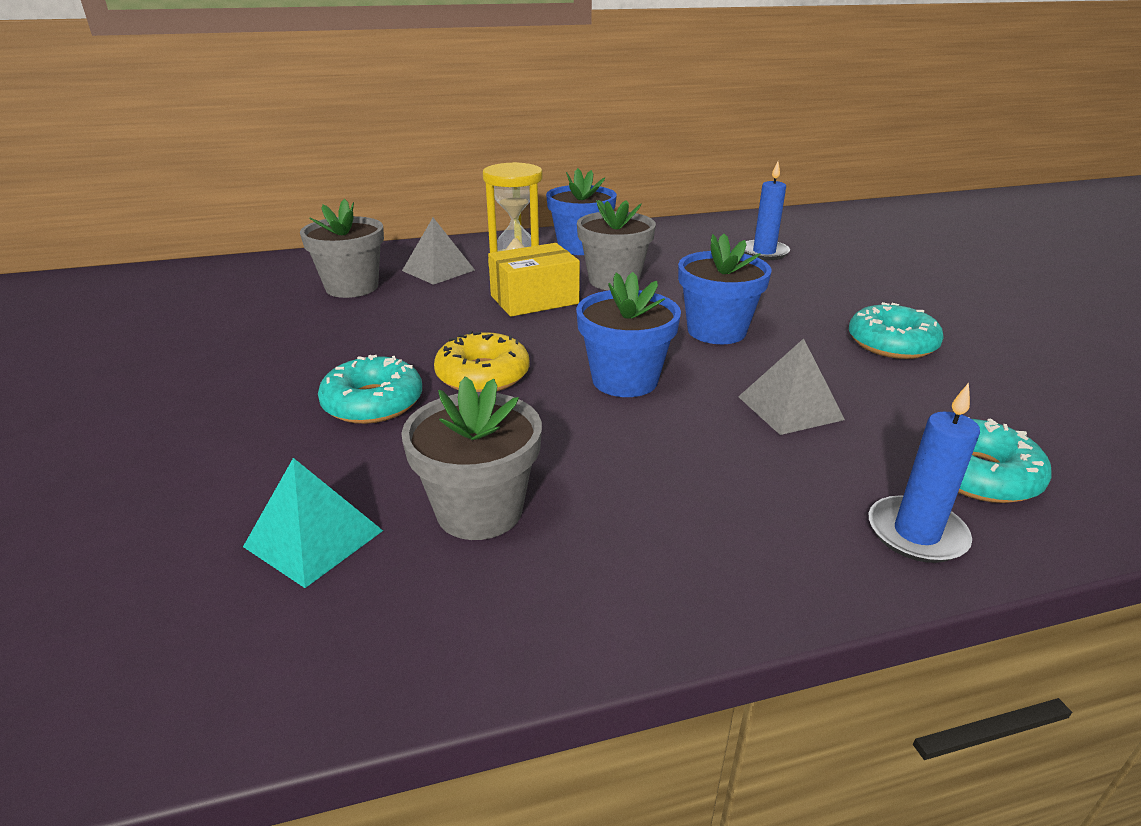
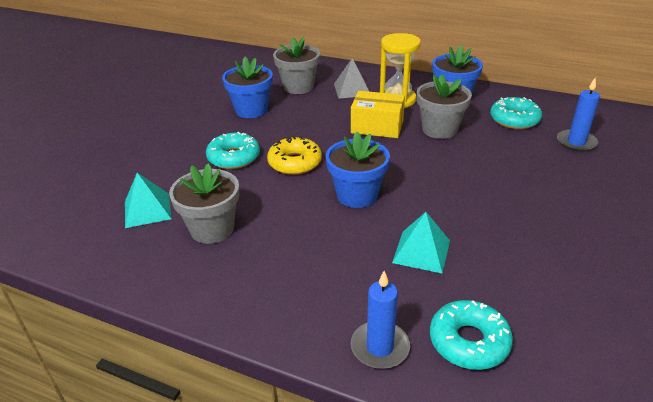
camera: 40 degrees right, 5 degrees up
blue flower pot [678,234,772,344] -> blue flower pot moved to [222,57,273,118]
grey pyramid [738,338,845,435] -> turquoise pyramid [392,212,450,273]
turquoise donut [849,302,944,359] -> turquoise donut moved to [490,97,542,129]

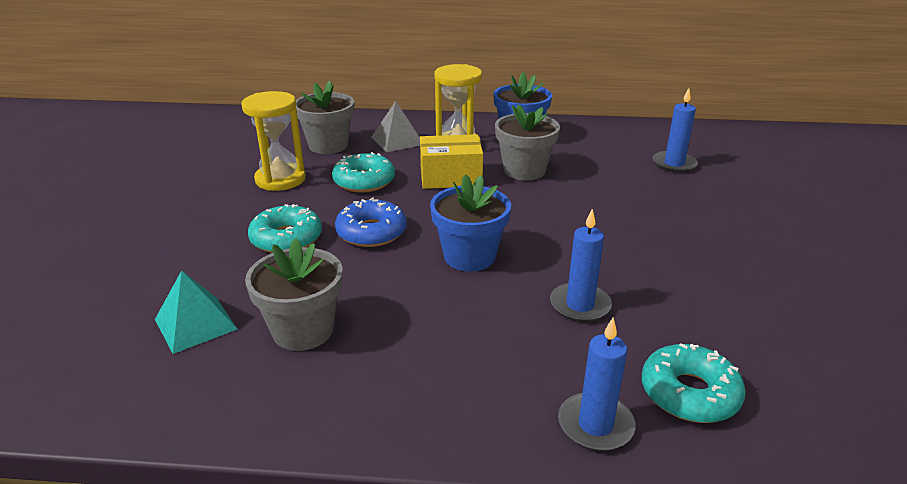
camera: 20 degrees left, 5 degrees down
blue flower pot [222,57,273,118] -> yellow hourglass [241,91,306,191]
yellow donut [267,136,322,175] -> blue donut [335,197,407,247]
turquoise pyramid [392,212,450,273] -> blue candle [550,209,612,322]
turquoise donut [490,97,542,129] -> turquoise donut moved to [332,152,395,193]

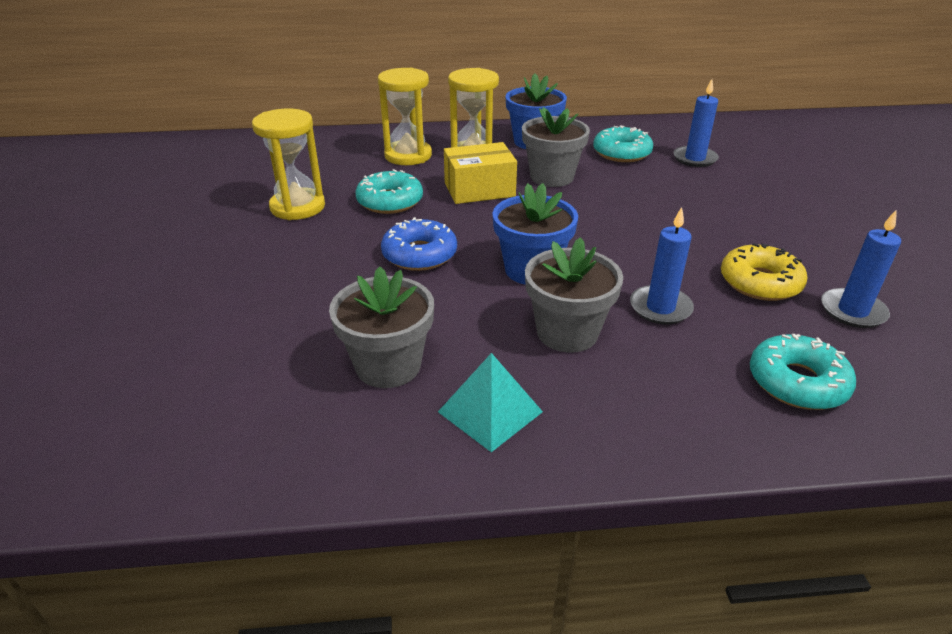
camera: 10 degrees left, 5 degrees up
turquoise pyramid [155,270,237,354] -> turquoise pyramid moved to [438,353,543,452]
turquoise donut [248,204,322,253] -> turquoise donut moved to [593,125,653,162]
grey flower pot [296,81,354,154] -> grey flower pot moved to [525,237,623,353]
grey pyramid [372,101,420,152] -> yellow hourglass [378,68,432,165]
blue candle [558,317,635,451] -> blue candle moved to [821,210,901,328]
none -> yellow donut [721,243,807,301]

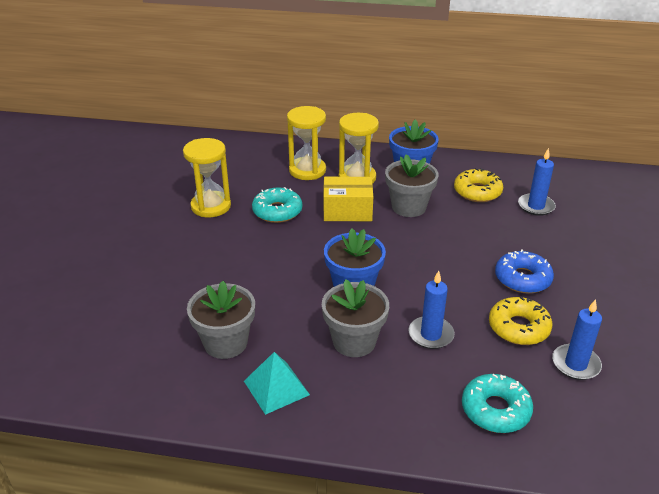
camera: 15 degrees right, 0 degrees up
blue donut [381,217,457,271] -> blue donut moved to [495,249,554,294]
turquoise donut [593,125,653,162] -> yellow donut [454,168,503,202]

